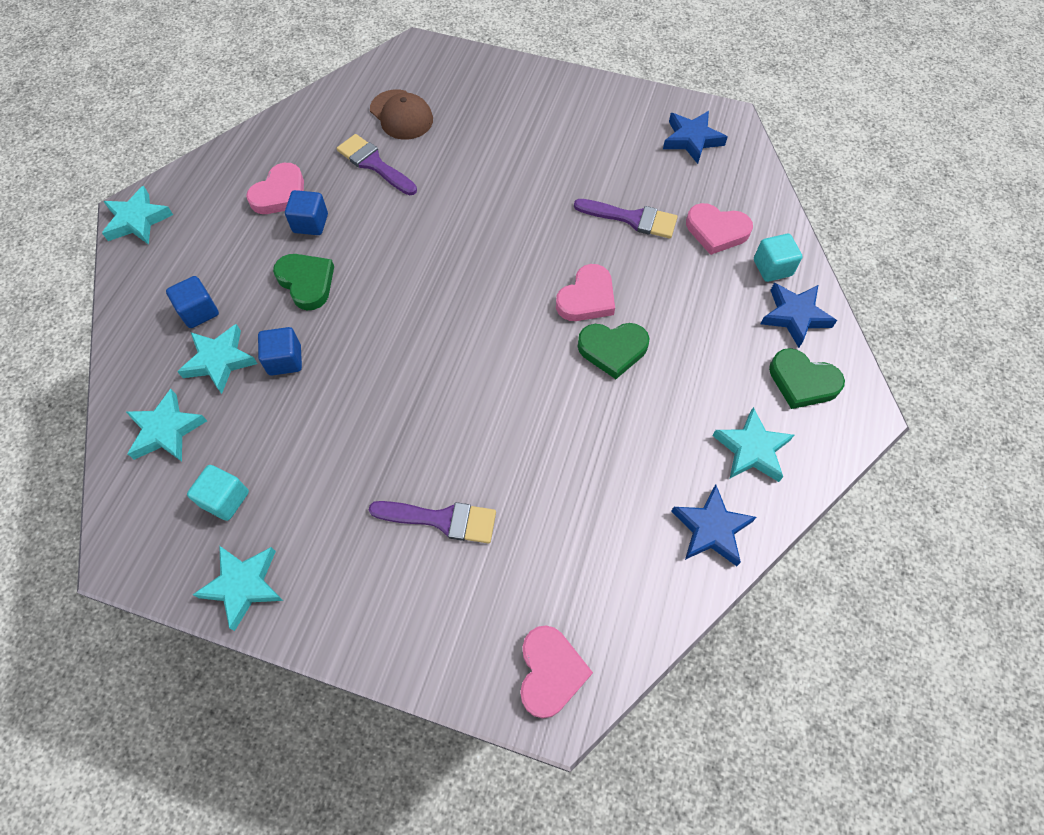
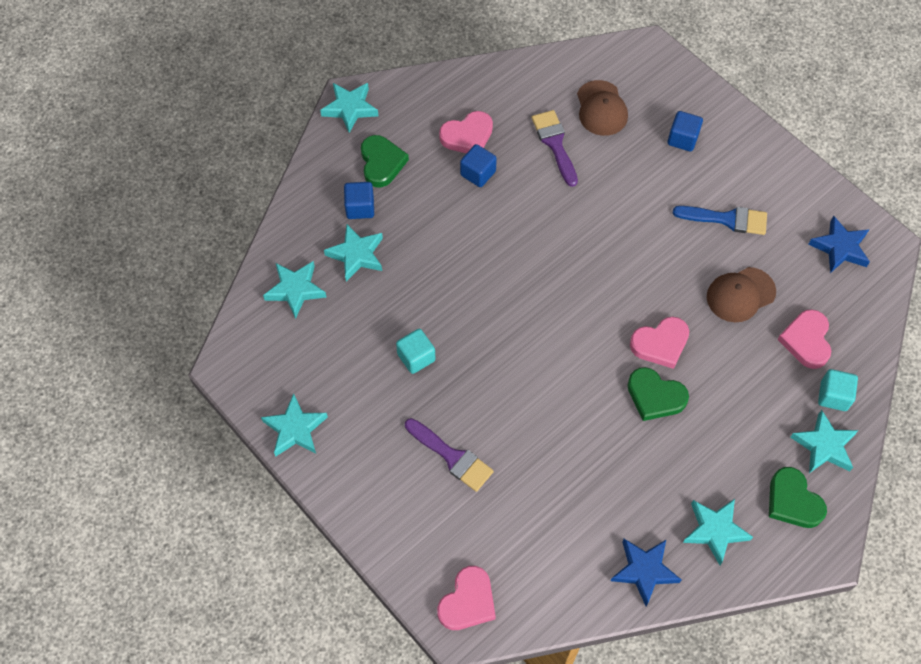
camera: 30 degrees right, 0 degrees up
turquoise cube [187,465,249,521] -> turquoise cube moved to [396,329,436,374]
blue cube [258,327,302,376] -> blue cube moved to [668,111,703,151]
green heart [273,254,334,310] -> green heart moved to [361,135,409,187]
purple brush [574,199,677,239] -> brown cap [707,267,776,322]
pink heart [686,203,753,255] -> pink heart turned 45 degrees clockwise [777,309,831,369]
blue star [761,283,837,348] -> turquoise star [790,410,858,473]
none -> blue brush [673,206,767,235]

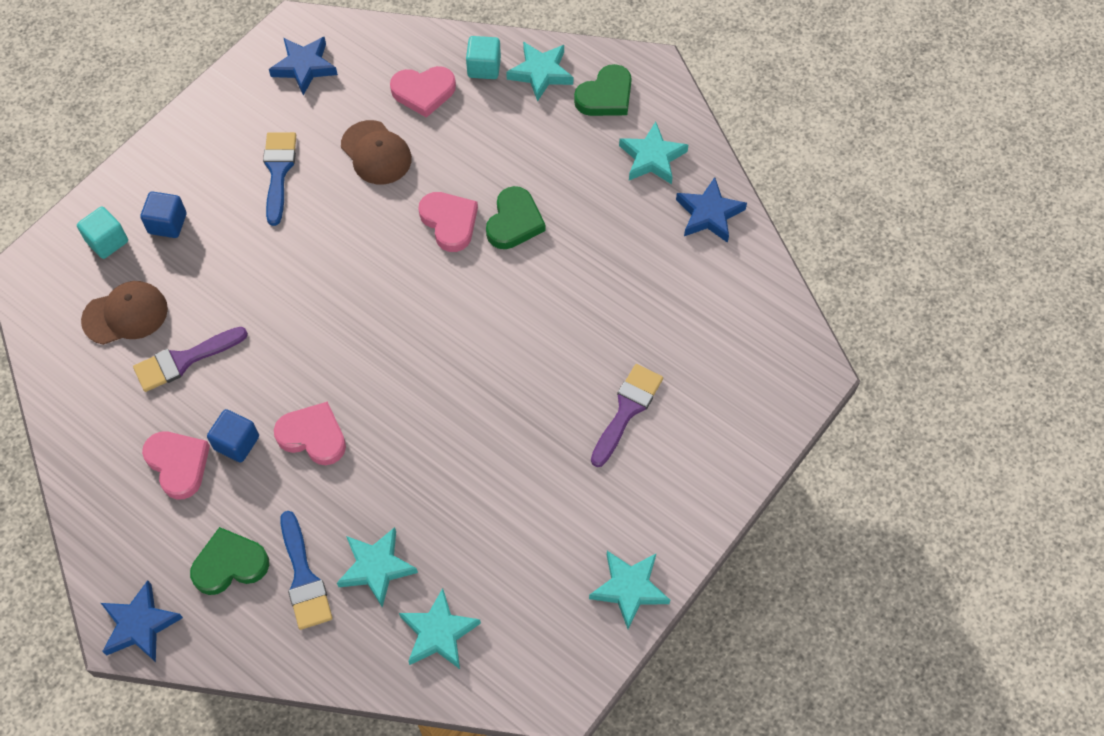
camera: 100 degrees left, 0 degrees up
turquoise star [320,83,378,133] -> blue star [101,580,183,662]
blue cube [344,182,374,219] -> blue brush [280,511,332,630]
turquoise cube [396,329,436,374] -> turquoise cube moved to [77,207,128,259]
pink heart [437,566,496,630] -> pink heart moved to [274,402,346,465]

